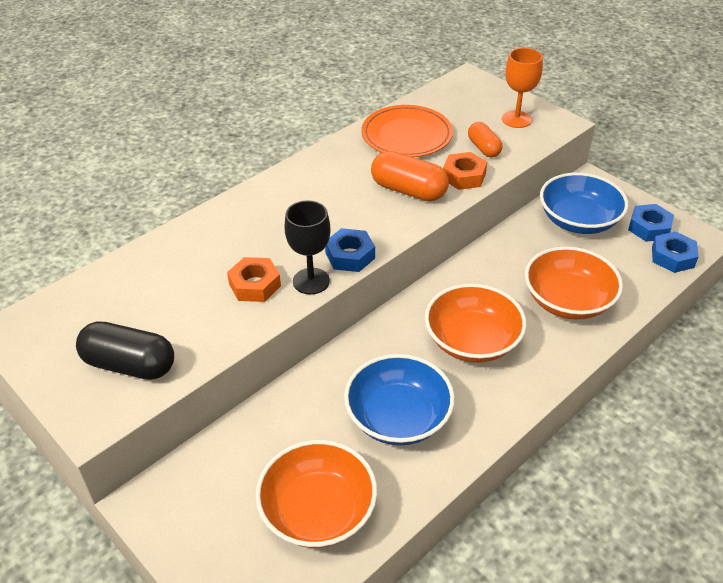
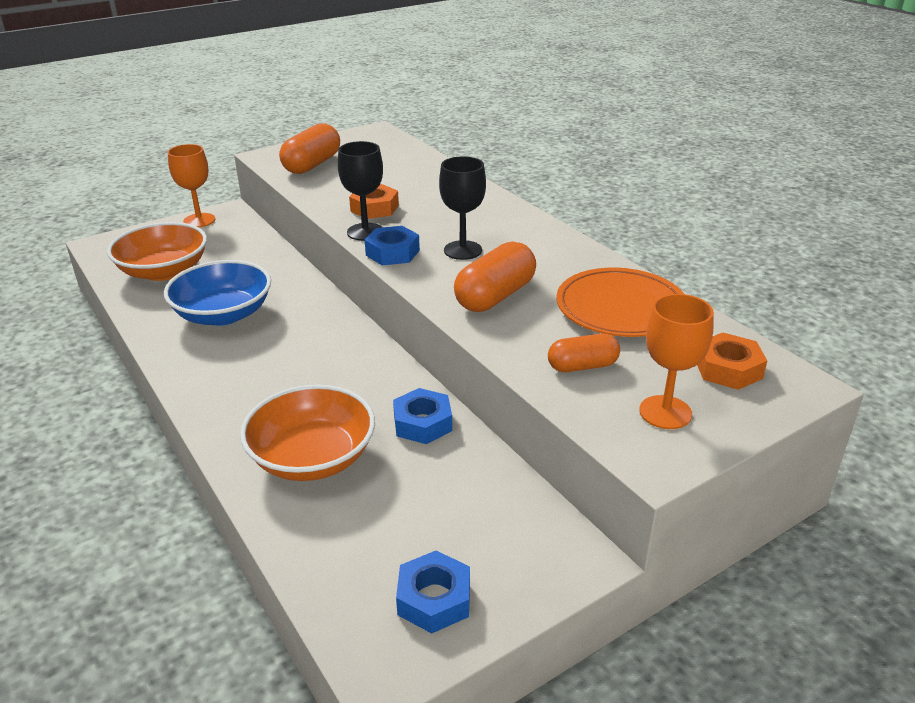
camera: 100 degrees right, 10 degrees down
black capsule [76,322,174,380] -> orange capsule [279,123,340,174]
orange bowl [425,284,527,363] -> none
orange nut [443,152,487,190] -> orange nut moved to [697,332,767,390]
blue bowl [540,173,628,234] -> none
blue nut [652,231,699,273] -> blue nut moved to [393,388,452,444]
none -> orange goblet [168,144,215,228]
none -> black goblet [439,156,486,260]

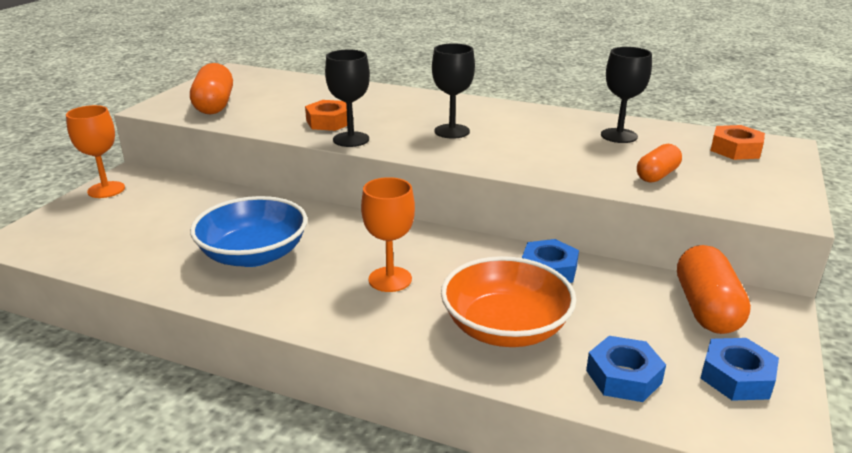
camera: 35 degrees left, 5 degrees down
orange bowl [107,222,207,281] -> none
blue nut [365,226,420,265] -> blue nut moved to [586,336,666,402]
orange capsule [454,242,536,312] -> orange capsule moved to [677,245,751,334]
orange plate [556,268,684,337] -> black goblet [601,47,652,143]
orange goblet [639,294,714,429] -> orange goblet moved to [361,177,415,292]

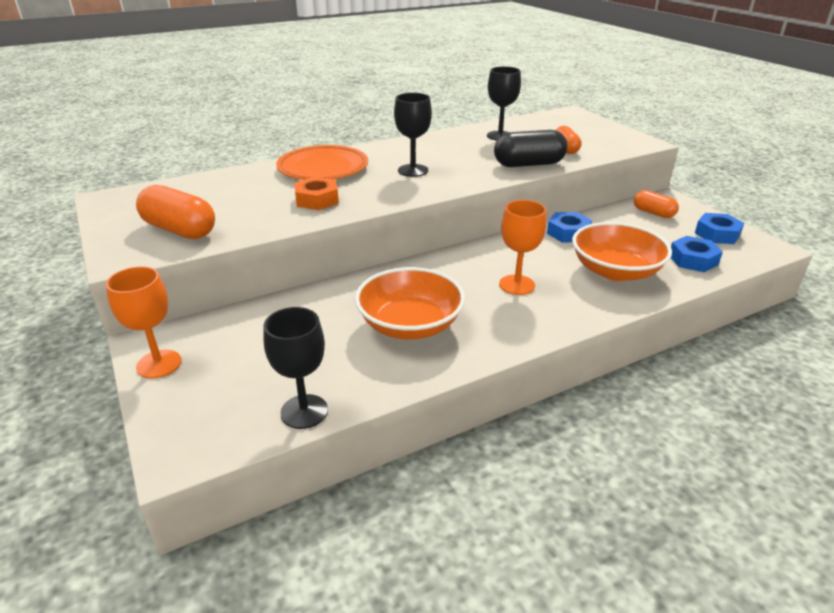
camera: 50 degrees left, 5 degrees up
blue bowl [190,196,307,267] -> orange bowl [355,267,465,339]
black goblet [325,49,370,147] -> black goblet moved to [263,307,328,429]
orange capsule [677,245,751,334] -> orange capsule [634,190,679,218], size x0.62
orange nut [710,125,765,160] -> none
none -> orange plate [276,145,368,180]
none -> black capsule [494,130,568,167]

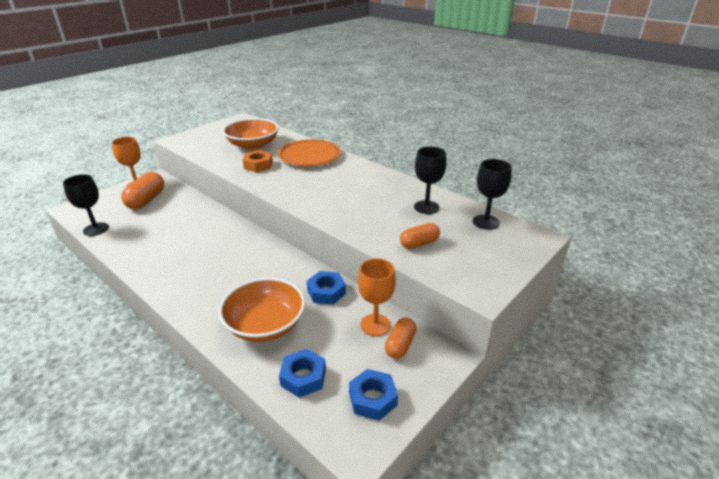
camera: 70 degrees right, 0 degrees up
orange capsule [136,185,215,239] -> orange capsule moved to [121,172,164,209]
orange bowl [355,267,465,339] -> orange bowl moved to [223,118,279,150]
black goblet [394,93,432,177] -> black goblet moved to [473,159,512,230]
black capsule [494,130,568,167] -> none
orange goblet [499,200,546,295] -> orange goblet moved to [358,258,396,336]

